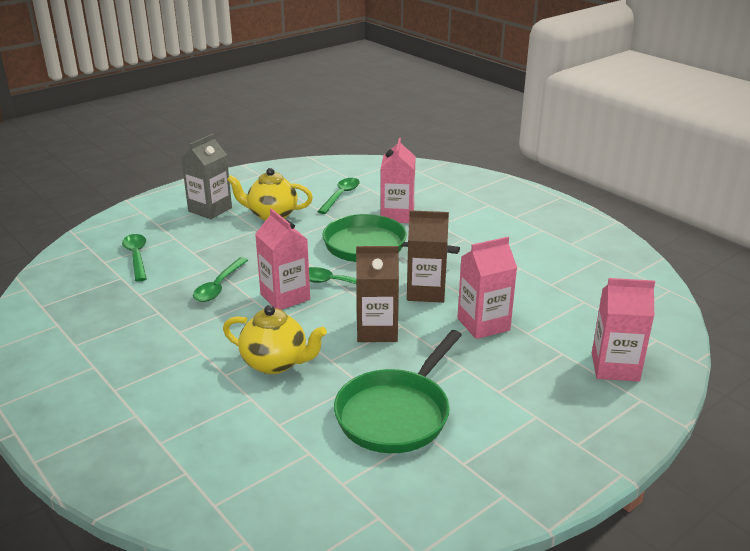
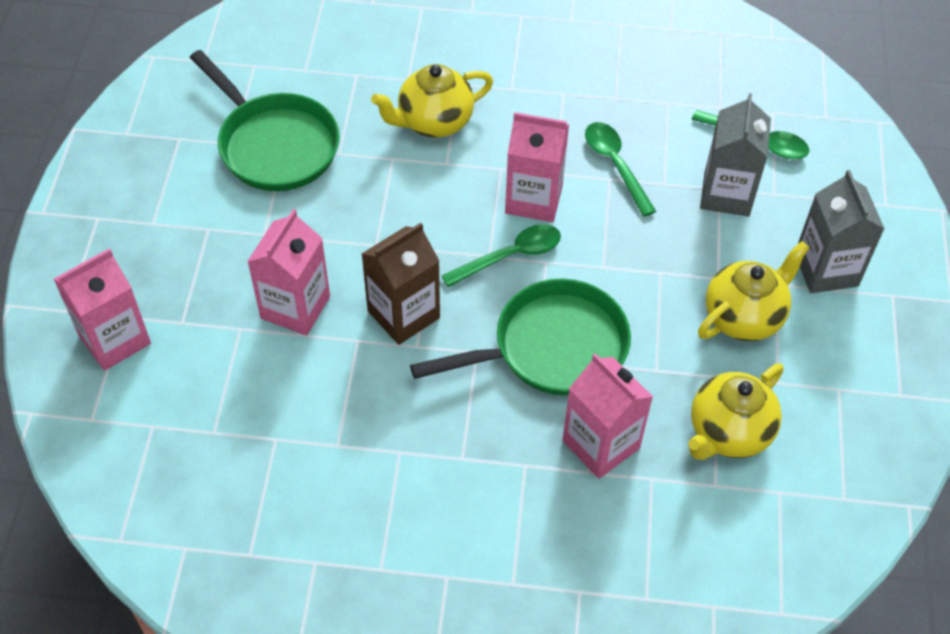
camera: 135 degrees right, 25 degrees up
green spoon [317,178,360,214] -> yellow teapot [688,363,784,460]
green pan [334,330,462,453] -> green pan turned 150 degrees clockwise [190,50,340,191]
brown carton [356,246,399,342] -> none
none -> grey carton [700,93,771,216]

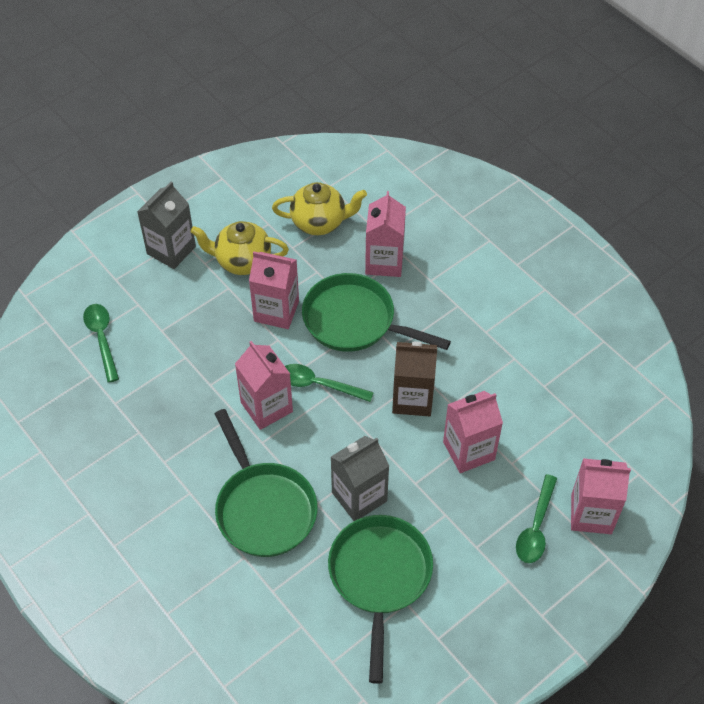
camera: 135 degrees left, 0 degrees up
yellow teapot [371,64,493,138] -> green pan [215,409,318,557]
green spoon [585,122,656,217] -> green spoon moved to [516,474,557,563]
grey carton [700,93,771,216] -> grey carton moved to [331,436,389,521]
none -> pink carton [249,251,299,329]

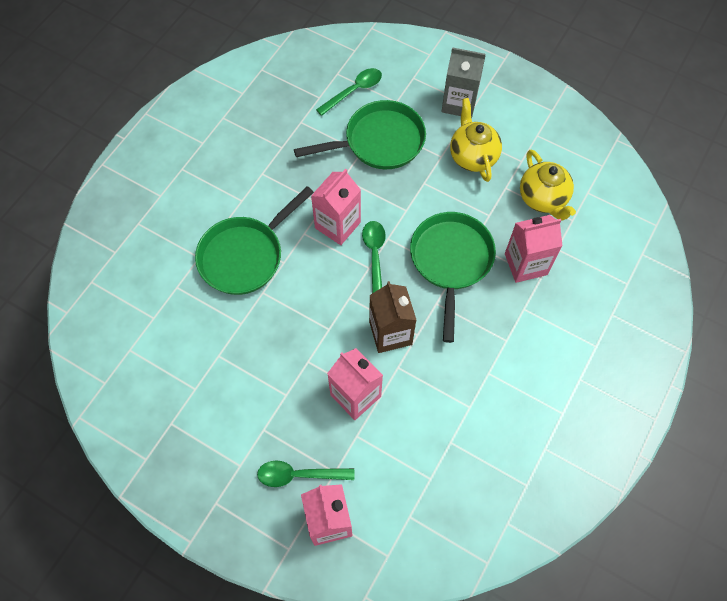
camera: 70 degrees right, 10 degrees up
pink carton [249,251,299,329] -> none
green pan [328,515,433,684] -> green pan moved to [294,100,426,169]
grey carton [331,436,389,521] -> none

